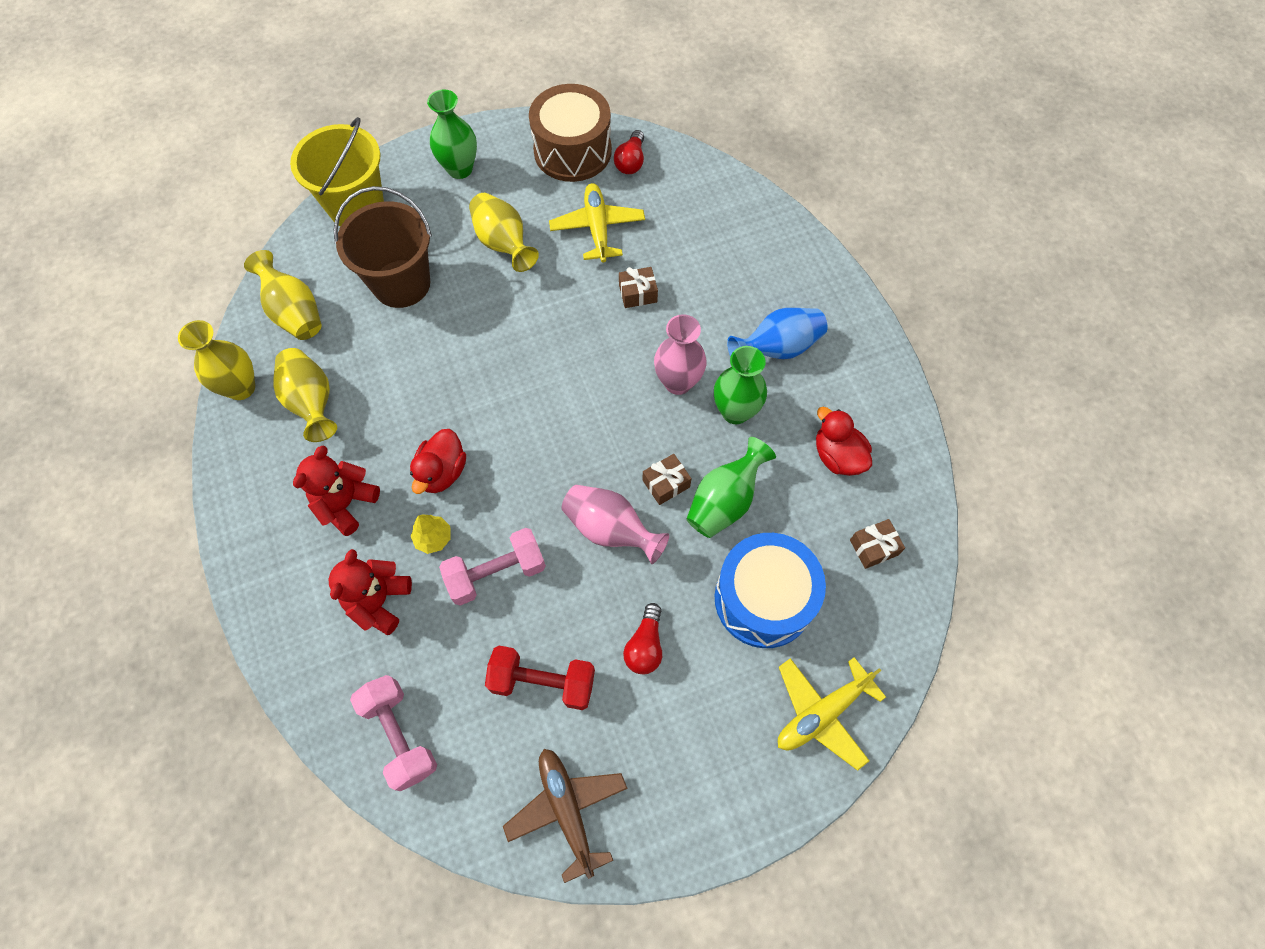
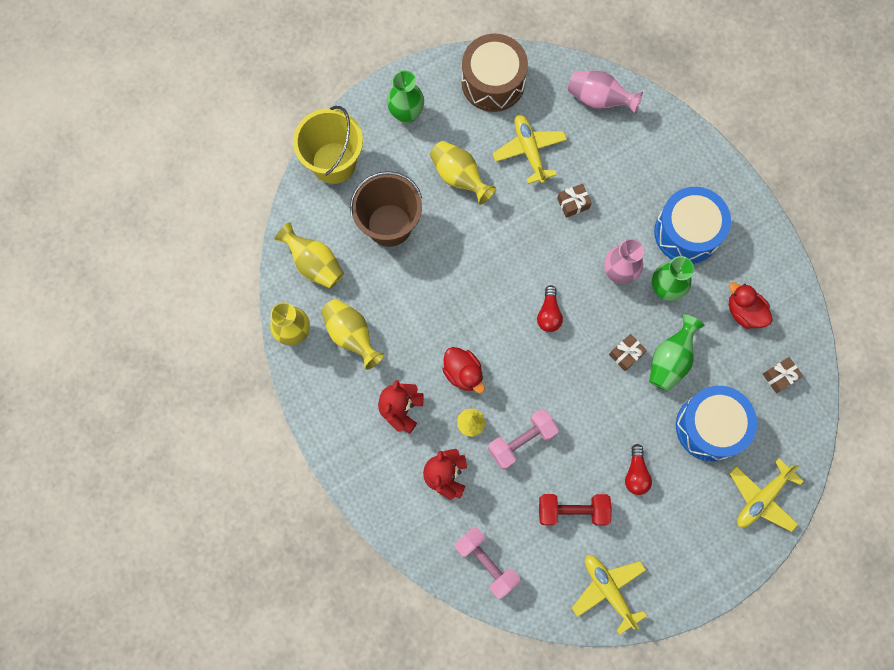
camera: 10 degrees left, 10 degrees up
red duck [410,429,466,494] -> red duck turned 45 degrees counterclockwise [442,347,485,393]
brown plane [503,749,628,883] -> yellow plane [572,555,647,635]
pink vase [562,485,669,564] -> pink vase moved to [568,71,643,114]
red light bulb [614,130,644,174] -> red light bulb moved to [537,285,563,332]
blue vase [727,308,828,359] -> blue drum [654,187,731,264]

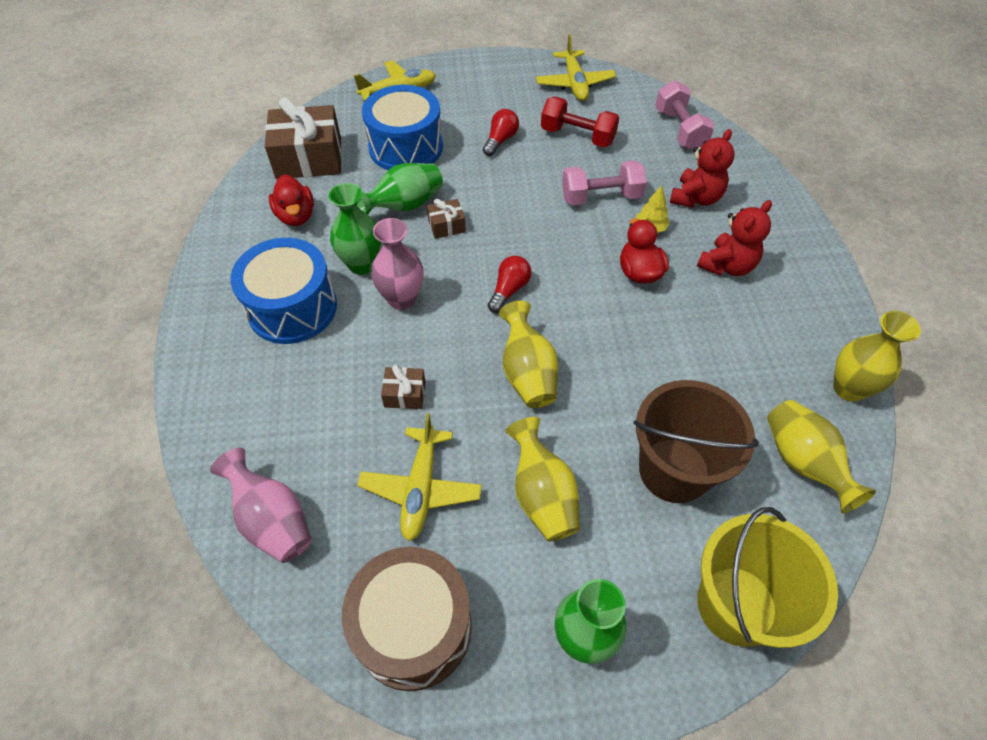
camera: 155 degrees left, 20 degrees down
yellow vase [321,299,384,370] -> yellow vase moved to [499,301,558,408]
brown gift [763,357,803,393] -> brown gift [265,97,342,179], size x2.15

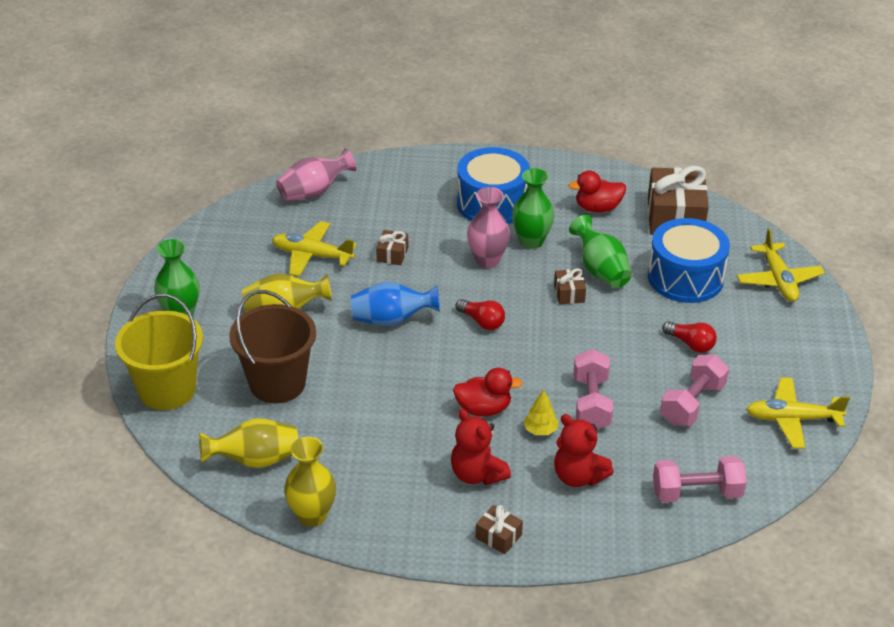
camera: 100 degrees right, 15 degrees down
brown drum [342,547,472,691] -> none
yellow vase [499,301,558,408] -> blue vase [351,282,440,326]
red dumbbell [541,97,619,147] -> pink dumbbell [660,355,729,426]
none -> brown gift [476,505,523,554]

